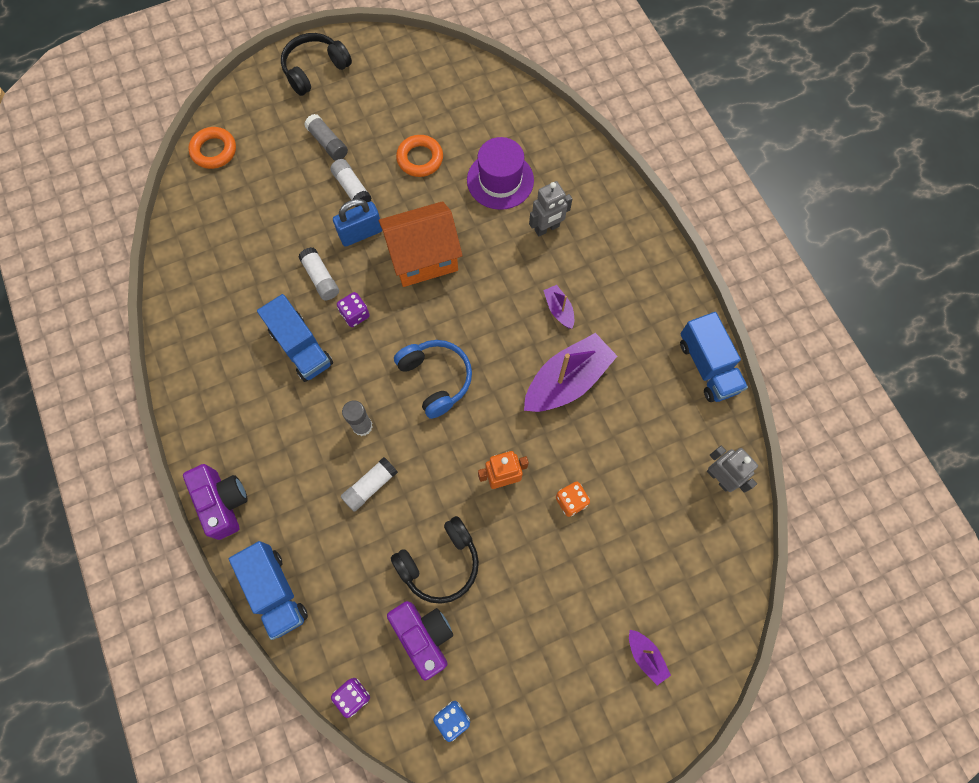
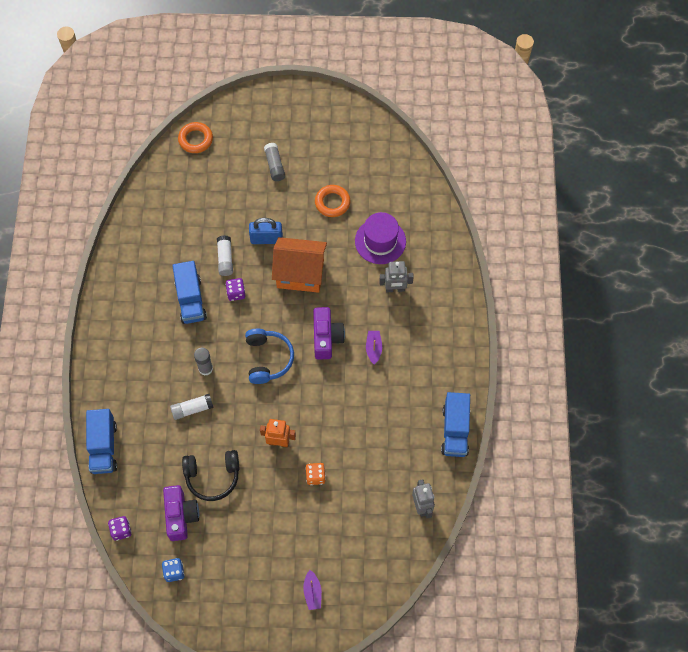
camera: 25 degrees right, 5 degrees down
purple camera [183,464,248,540] -> purple camera moved to [313,307,345,360]
black headphones [281,33,352,96] -> none
white glue stick [330,159,372,207] -> none
purple boat [524,333,617,412] -> none

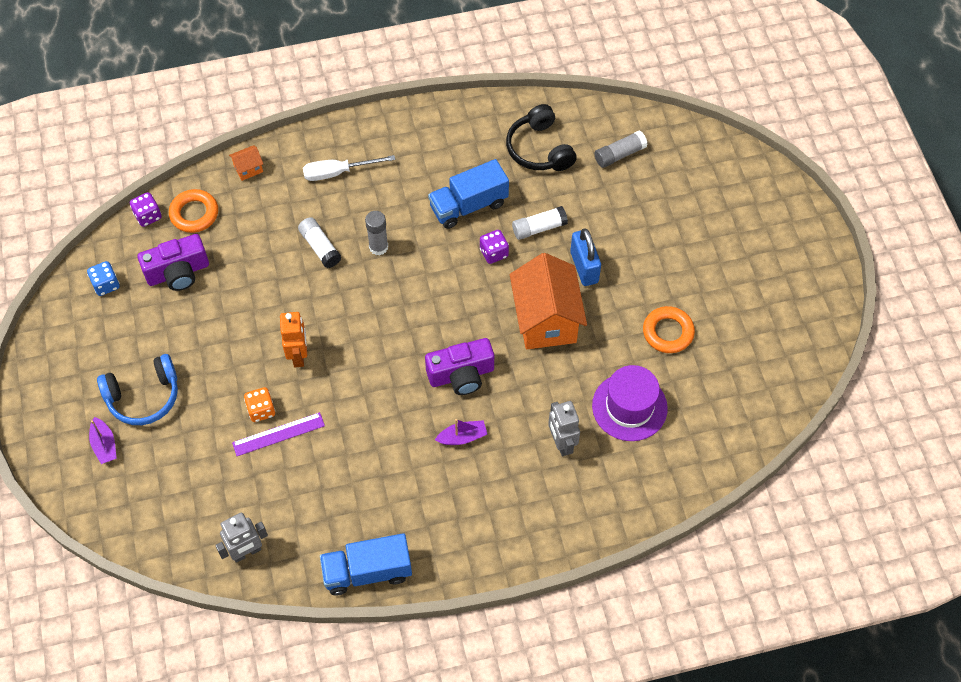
camera: 75 degrees right, 5 degrees down
blue truck [86,409,117,474] -> orange house [229,145,263,181]
orange ring [178,122,213,153] -> orange ring moved to [169,189,218,233]
black headphones [182,450,239,501] -> black headphones moved to [506,104,577,171]
blue headphones [245,329,294,384] -> blue headphones moved to [97,354,178,425]
grey glue stick [264,143,285,181] -> grey glue stick moved to [594,131,647,168]
purple boat [303,570,322,610] -> purple boat turned 90 degrees counterclockwise [89,417,117,464]
none -> purple ruler [232,412,325,456]
none -> white screwdriver [303,155,395,181]

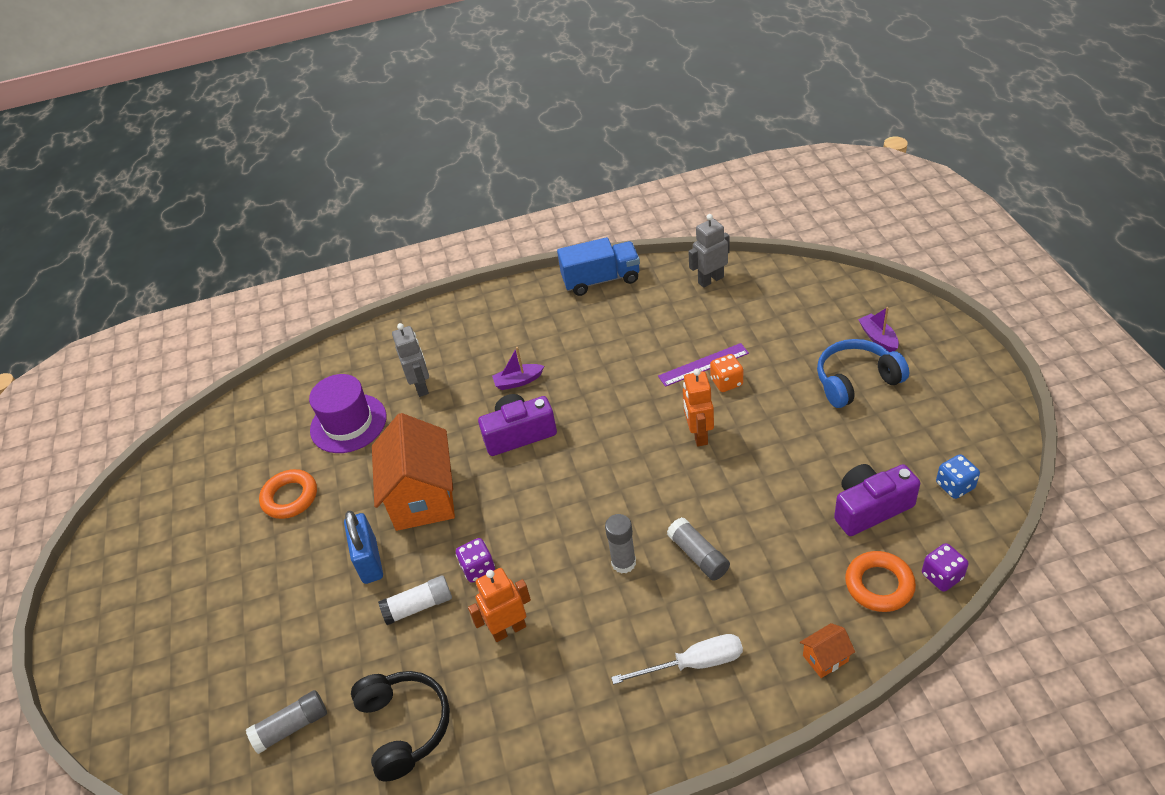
camera: 175 degrees left, 15 degrees down
white glue stick [298,217,342,268] -> grey glue stick [667,517,730,580]
blue truck [428,159,509,229] -> orange robot [468,568,531,642]

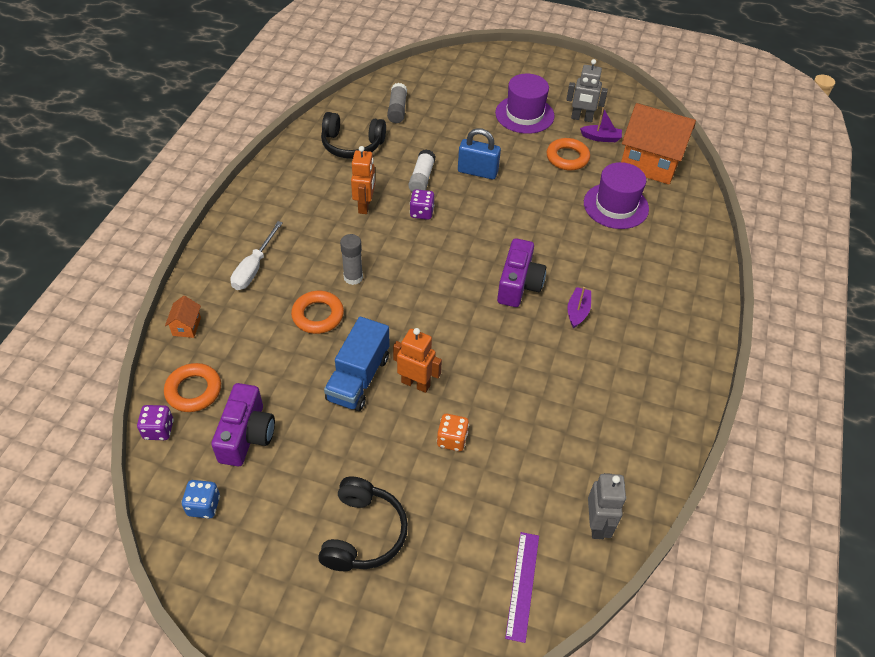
camera: 115 degrees right, 5 degrees up
orange house [372,413,455,531] -> orange house moved to [621,103,696,184]
grey robot [392,323,429,397] -> grey robot moved to [566,59,608,122]
blue truck [557,237,640,296] -> blue truck moved to [324,317,390,411]
purple ruler [658,343,749,387] -> purple ruler moved to [505,532,539,643]
grey glue stick [667,517,730,580] -> orange ring [291,291,344,334]
blue headphones [817,339,909,408] -> black headphones [318,477,408,571]
purple boat [858,307,899,352] -> purple boat moved to [580,107,622,142]
none -> purple hat [495,74,554,134]

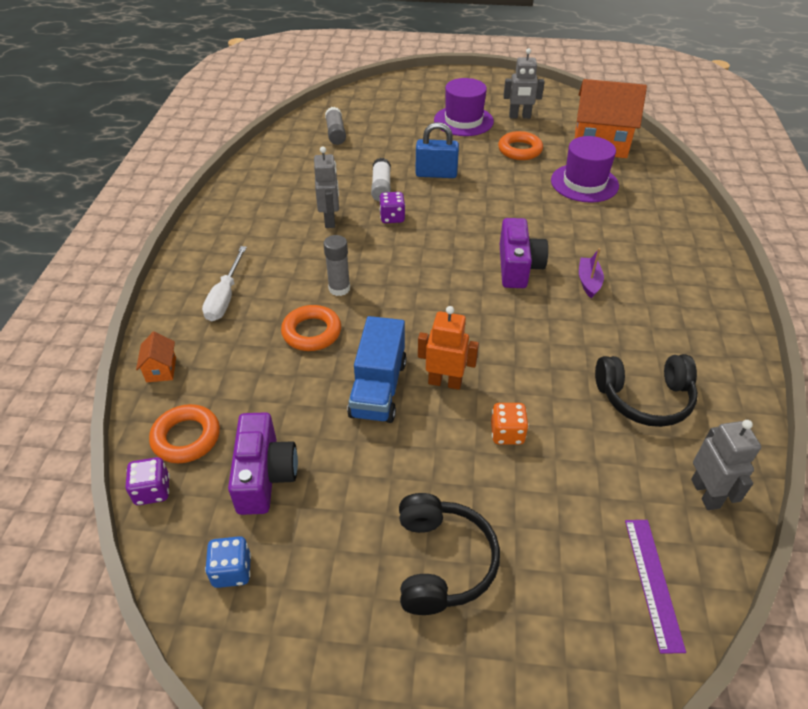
camera: 10 degrees left, 5 degrees down
black headphones [321,112,386,159] -> black headphones moved to [595,354,698,427]
orange robot [351,146,375,214] -> grey robot [314,147,339,228]
purple boat [580,107,622,142] -> none

